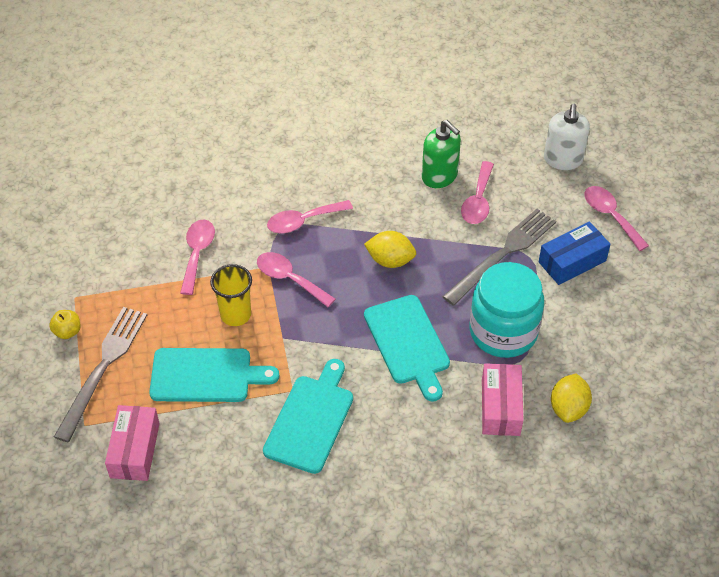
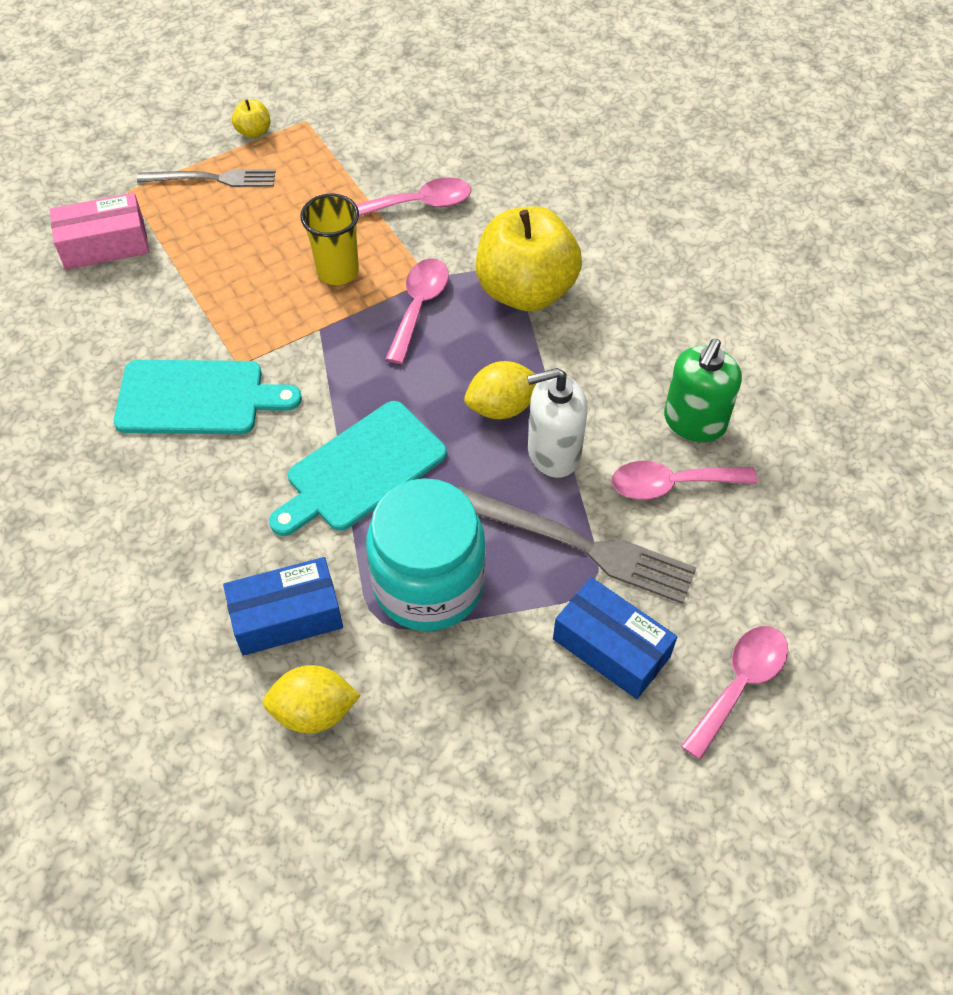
camera: 70 degrees right, 5 degrees up
grey fork [54,307,147,442] -> grey fork [137,169,276,187], size x0.66
turquoise cutting board [149,348,279,402] -> none
pink spoon [267,200,353,234] -> yellow apple [476,207,582,311]
yellow lemon [364,231,416,268] -> yellow lemon turned 75 degrees clockwise [464,361,537,419]
pink box [482,363,523,436] -> blue box [223,557,343,655]
white soap dispenser [544,104,590,170] -> white soap dispenser moved to [527,368,587,478]

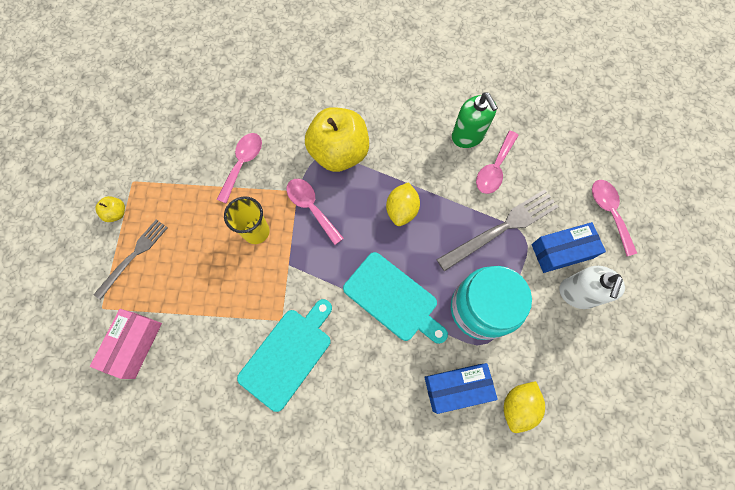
camera: 55 degrees left, 15 degrees up
blue box [223,557,343,655] -> blue box turned 60 degrees clockwise [424,363,498,414]
turquoise cutting board [269,401,447,536] -> turquoise cutting board turned 45 degrees counterclockwise [343,252,448,344]
white soap dispenser [527,368,587,478] -> white soap dispenser moved to [559,266,625,309]

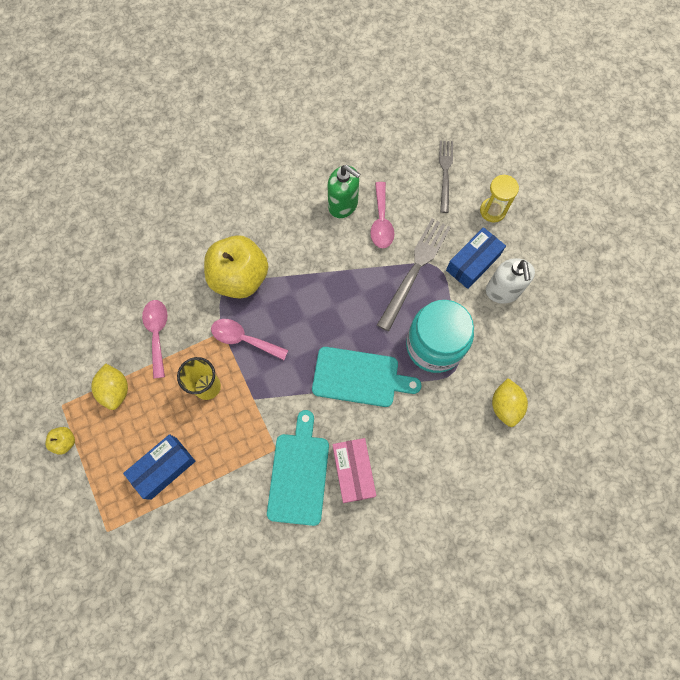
camera: 30 degrees left, 0 degrees up
pink box [90,309,162,379] -> pink box moved to [333,438,376,503]
grey fork [93,219,168,300] -> grey fork moved to [439,140,453,213]
yellow lemon [386,182,420,226] -> yellow lemon moved to [91,364,128,410]
blue box [424,363,498,414] -> blue box moved to [123,434,195,500]
pink spoon [592,180,637,256] -> yellow hourglass [480,175,519,222]

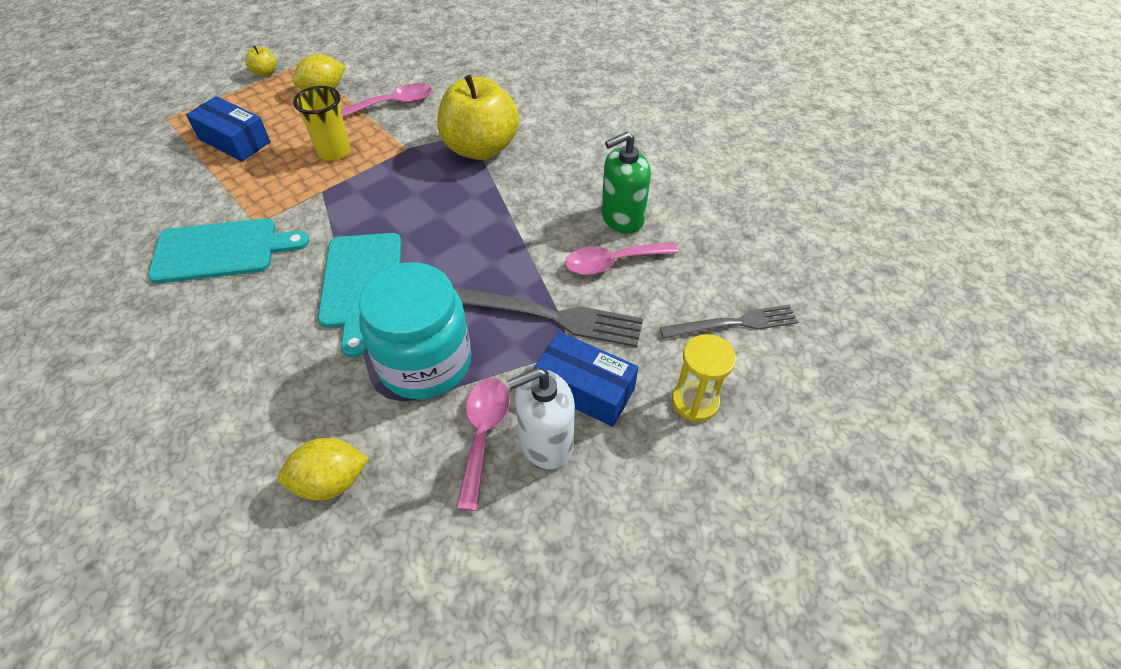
camera: 75 degrees right, 20 degrees down
pink spoon [211,319,288,360] -> pink spoon moved to [456,378,510,511]
green soap dispenser [327,165,360,218] -> green soap dispenser turned 45 degrees clockwise [601,132,651,234]
pink box [333,438,376,503] -> none

